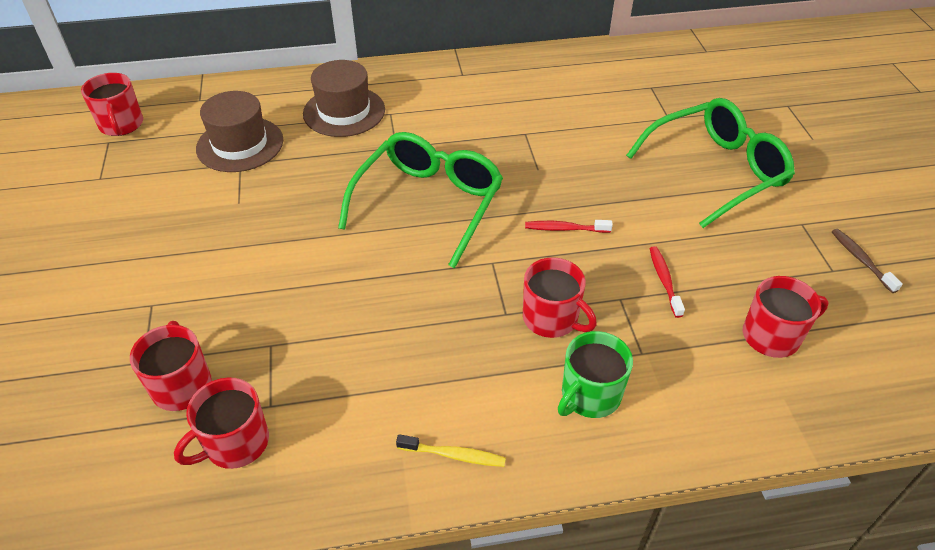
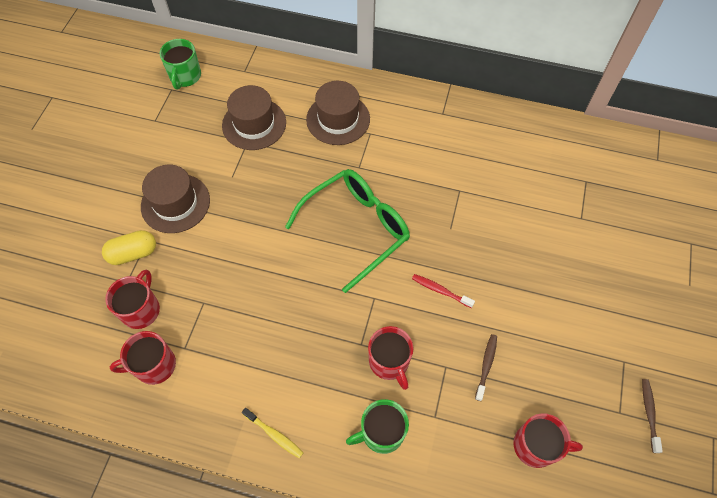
camera: 25 degrees right, 15 degrees up
red mug [81,73,143,136] -> green mug [159,39,201,90]
green glasses [626,98,795,228] -> none
red toothbrush [649,246,685,318] -> brown toothbrush [475,334,497,401]
none -> yellow capsule [102,230,156,265]
none -> brown hat [141,164,210,233]

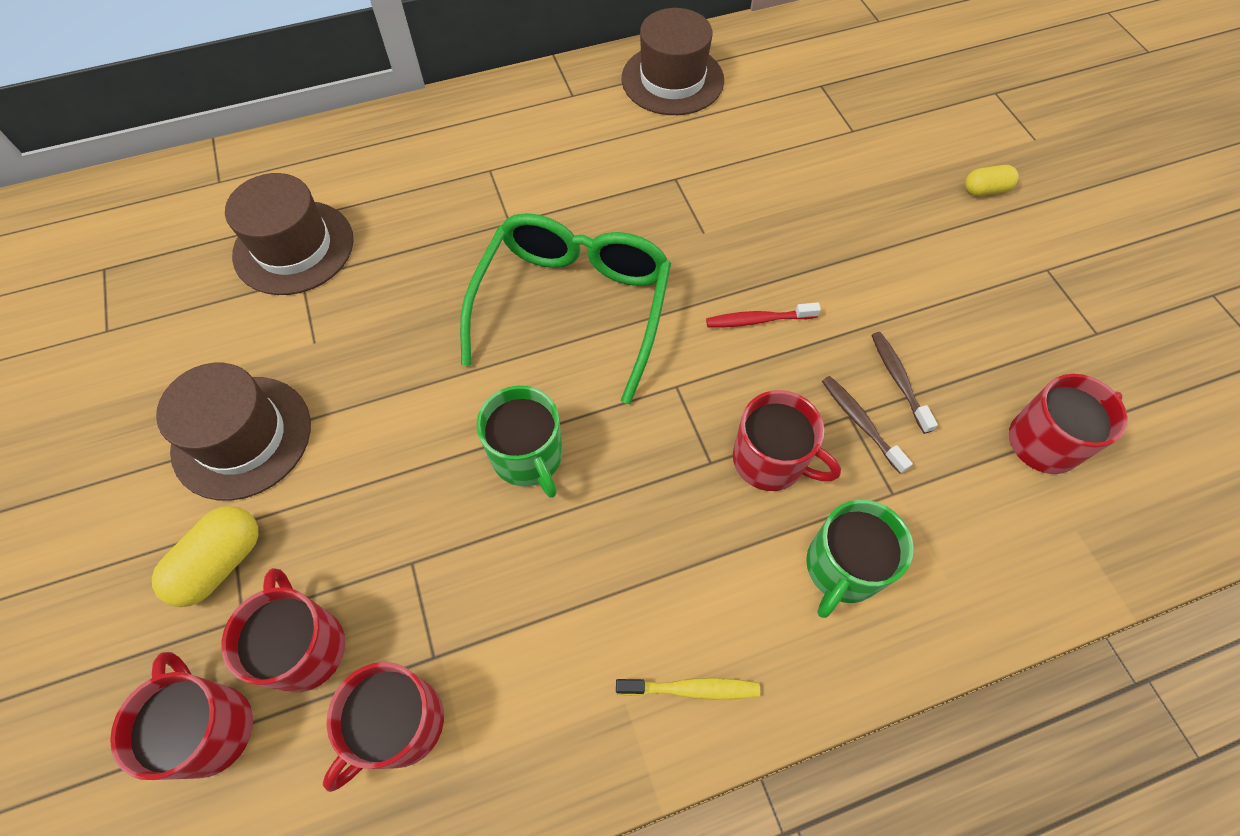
camera: 35 degrees left, 0 degrees up
green mug [159,39,201,90] -> green mug moved to [476,386,563,498]
brown hat [306,81,370,145] -> brown hat moved to [622,8,724,115]
brown toothbrush [642,379,663,453] -> brown toothbrush moved to [822,376,913,474]
none -> red mug [110,652,253,780]
none -> yellow capsule [965,165,1019,196]

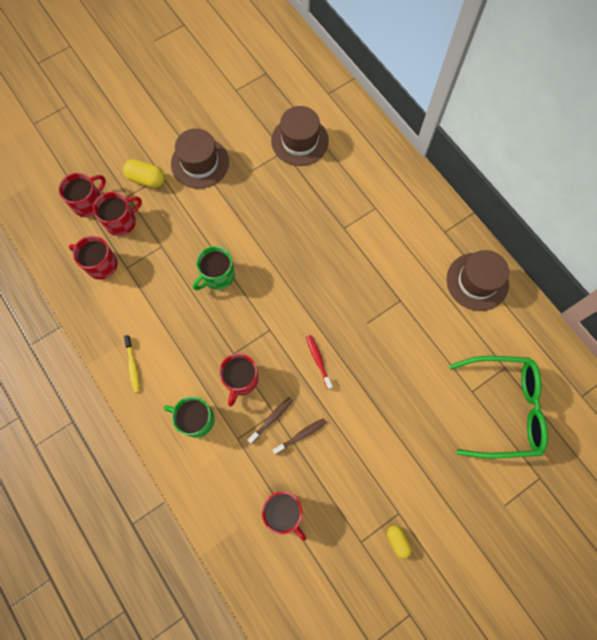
camera: 75 degrees right, 10 degrees up
green glasses [460,213,671,404] -> green glasses moved to [449,356,548,458]
yellow capsule [965,165,1019,196] -> yellow capsule moved to [387,525,411,558]

